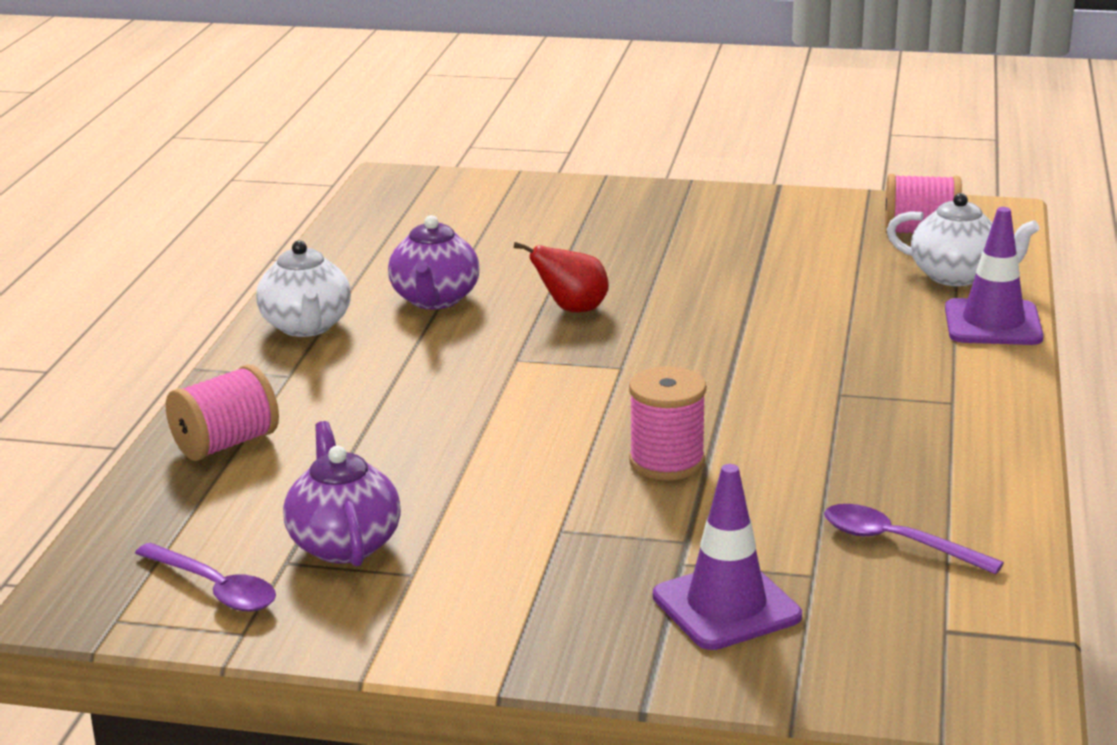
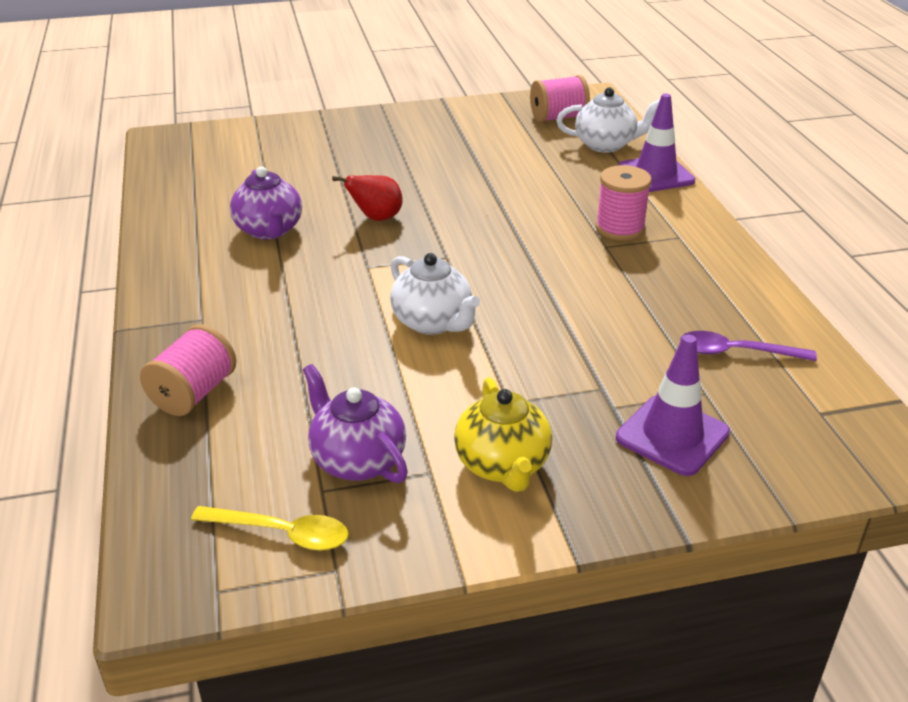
camera: 25 degrees left, 10 degrees up
purple spoon [135,543,276,611] -> yellow spoon [191,506,349,551]
white teapot [256,240,351,337] -> white teapot moved to [390,253,480,335]
pink spool [629,366,706,480] -> pink spool moved to [596,165,652,241]
none -> yellow teapot [454,377,552,492]

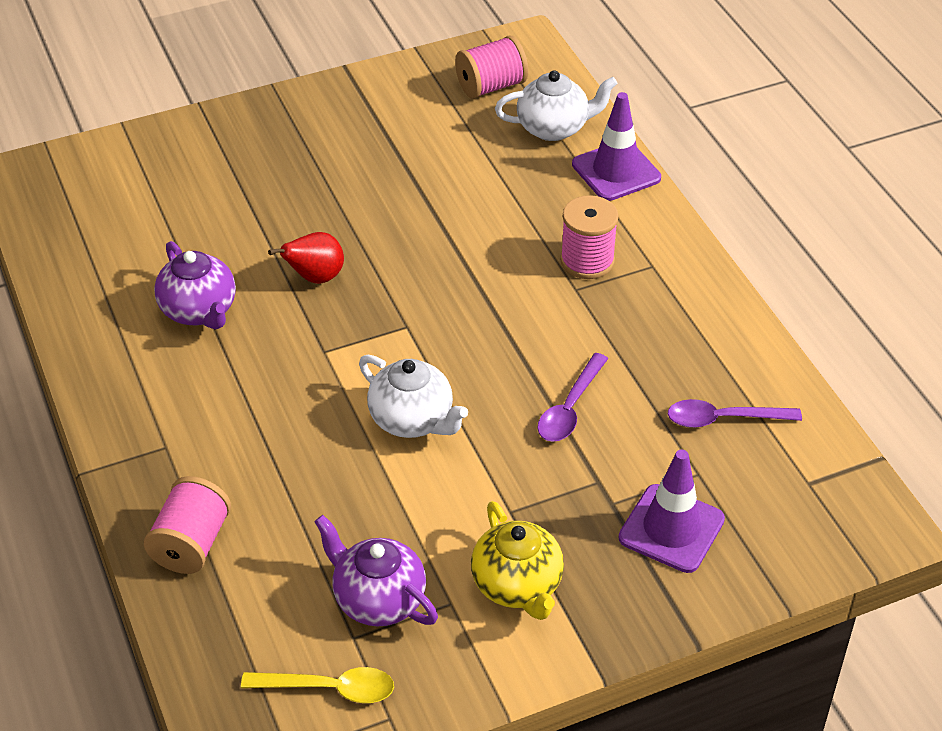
camera: 10 degrees left, 10 degrees up
none -> purple spoon [538,353,608,442]

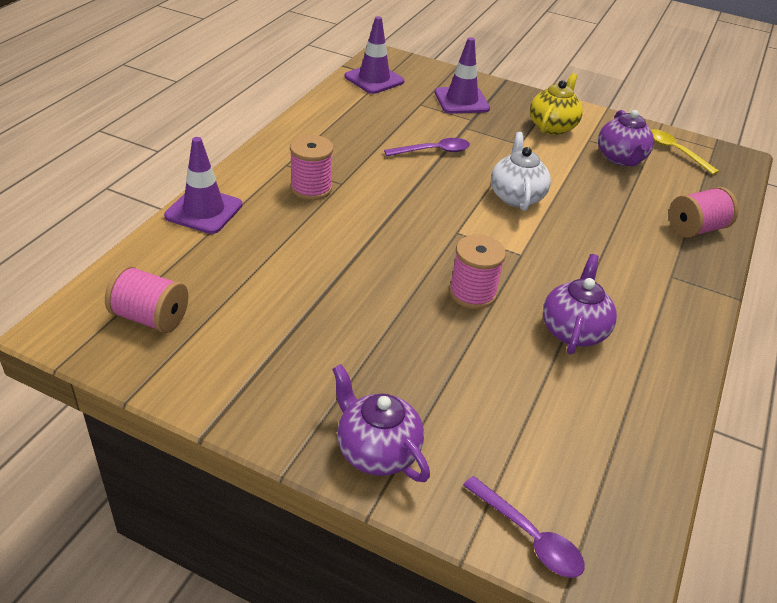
camera: 135 degrees left, 5 degrees down
red pear [268,232,344,284] -> pink spool [449,235,506,309]
white teapot [495,70,618,141] -> none
purple spoon [668,399,802,428] -> purple spoon moved to [463,476,585,578]
none -> purple teapot [332,364,430,482]
none -> purple traffic cone [344,16,404,94]

